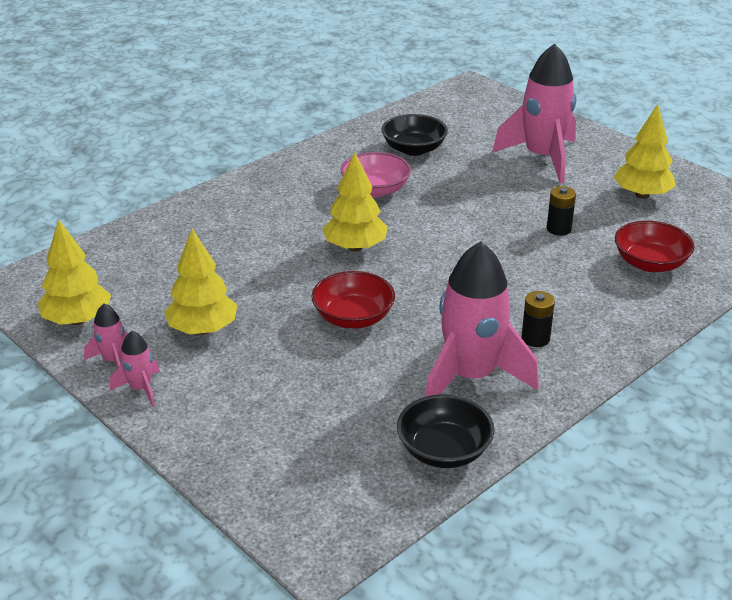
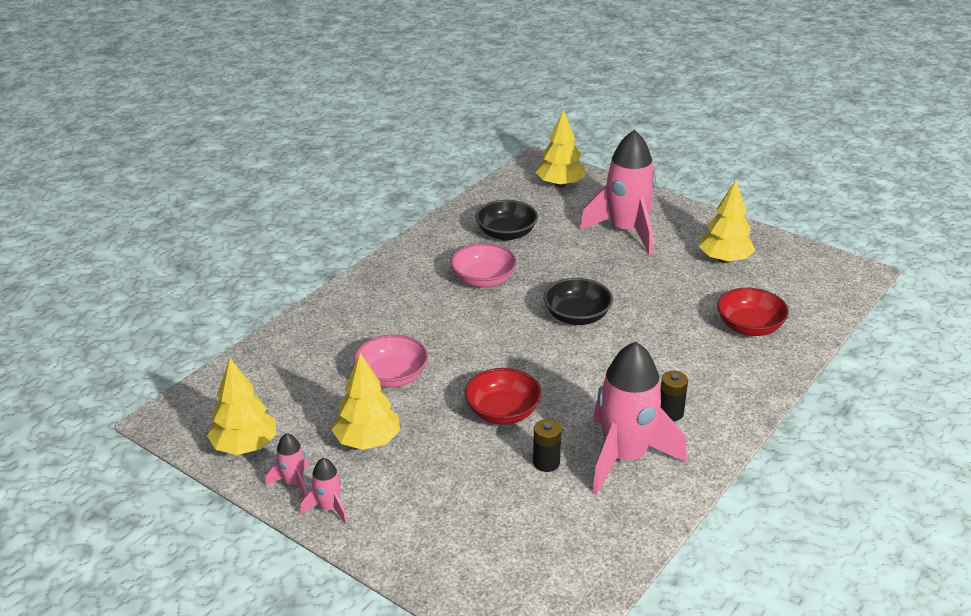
camera: 10 degrees left, 0 degrees up
yellow tree [322,152,388,252] -> yellow tree moved to [536,110,586,188]
black bowl [397,395,495,468] -> black bowl moved to [543,278,613,325]
black battery [547,186,576,236] -> black battery moved to [533,419,562,472]
none -> pink bowl [354,334,428,388]

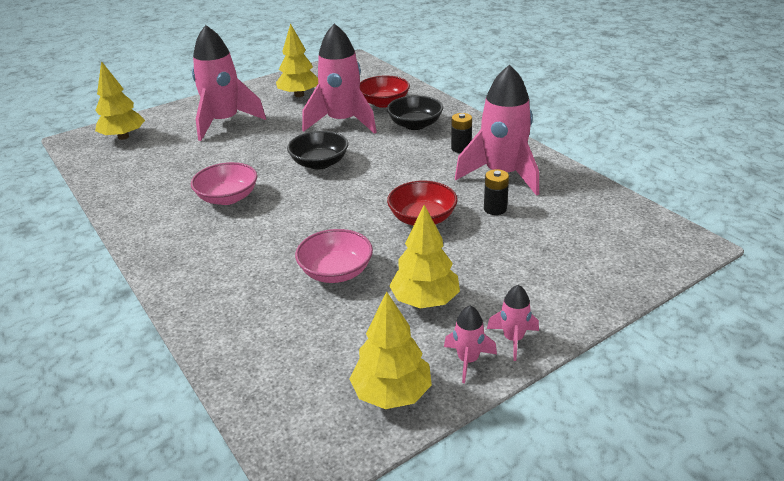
camera: 70 degrees left, 0 degrees up
black bowl [476,200,538,241] -> black bowl moved to [387,95,443,130]
none -> pink rocket [302,23,377,134]

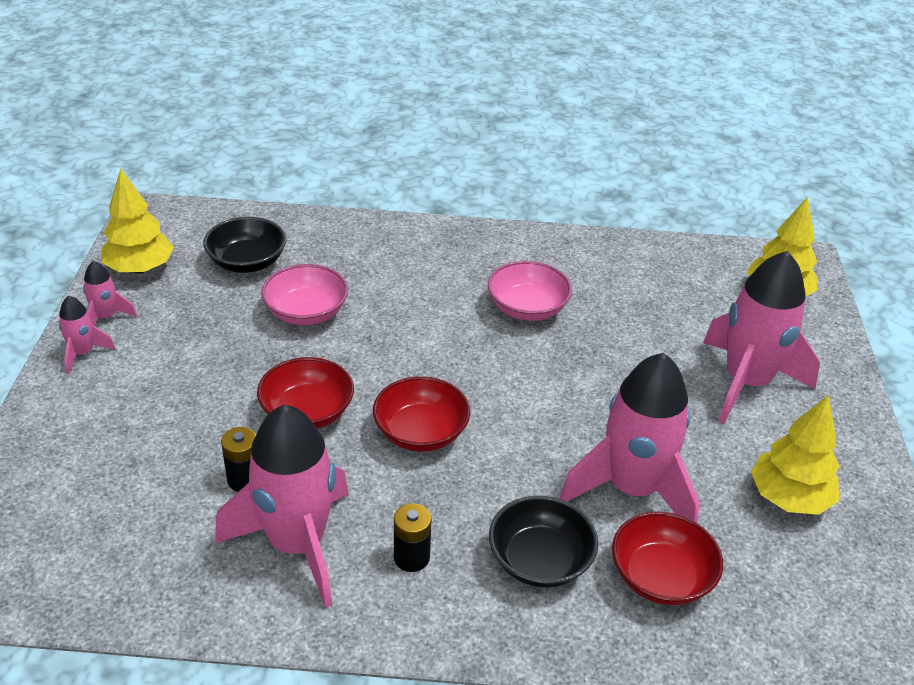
camera: 125 degrees right, 5 degrees up
black bowl [287,131,348,170] -> black bowl moved to [203,217,286,273]
yellow tree [389,205,460,308] -> none
none -> red bowl [373,376,470,452]

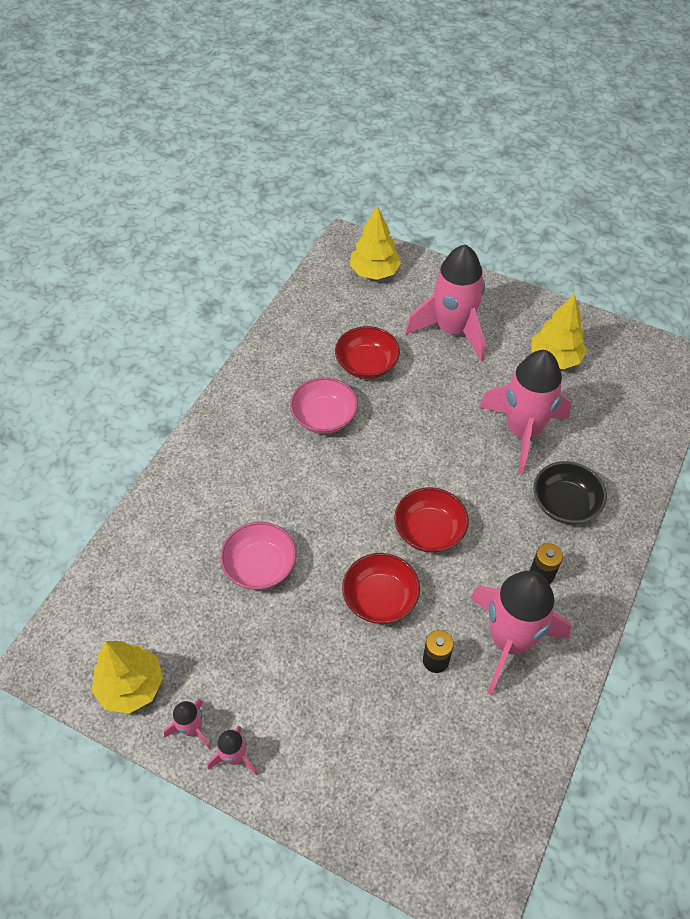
camera: 65 degrees left, 15 degrees up
black bowl [203,217,286,273] -> none
red bowl [612,512,723,605] -> red bowl moved to [335,326,400,379]

